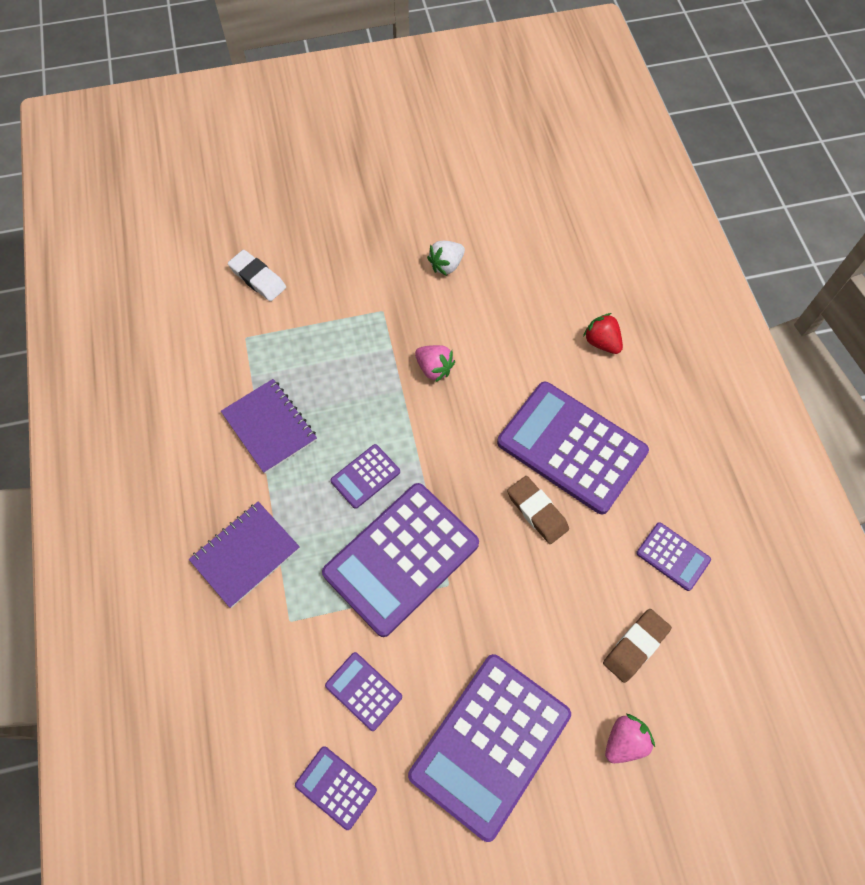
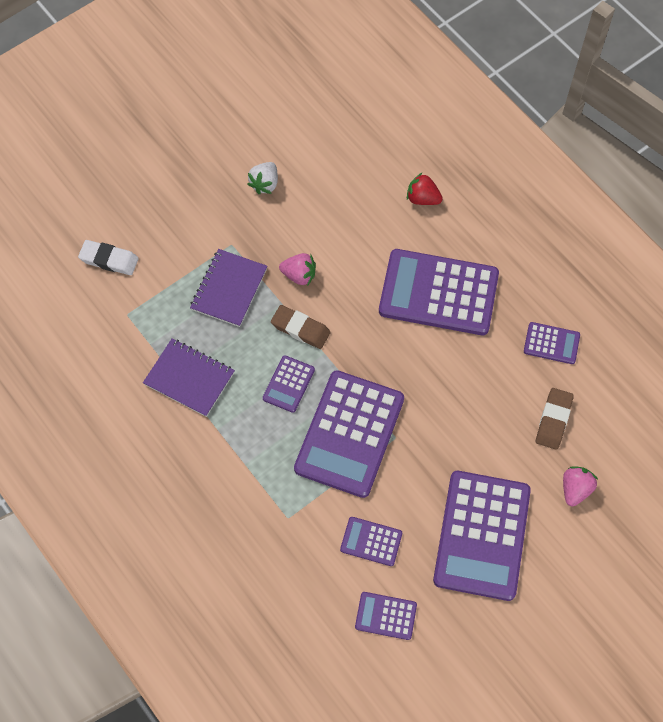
camera: 25 degrees left, 0 degrees up
purple notebook [189,502,300,608] -> purple notebook moved to [190,249,267,327]
brown eraser [507,476,569,544] -> brown eraser moved to [271,305,331,349]

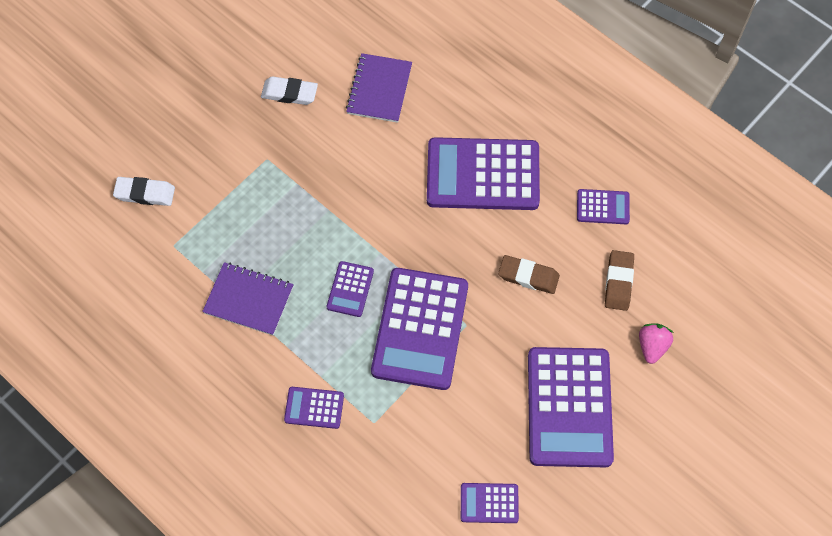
camera: 10 degrees left, 0 degrees up
purple notebook [190,249,267,327] -> purple notebook moved to [346,53,412,123]
white strawberry [247,162,278,194] -> white eraser [261,76,318,105]
brown eraser [271,305,331,349] -> brown eraser moved to [498,255,560,294]
pink strawberry [279,253,316,286] -> none
purple calculator [340,517,402,566] -> purple calculator moved to [284,387,344,429]
red strawberry [407,173,443,205] -> none

